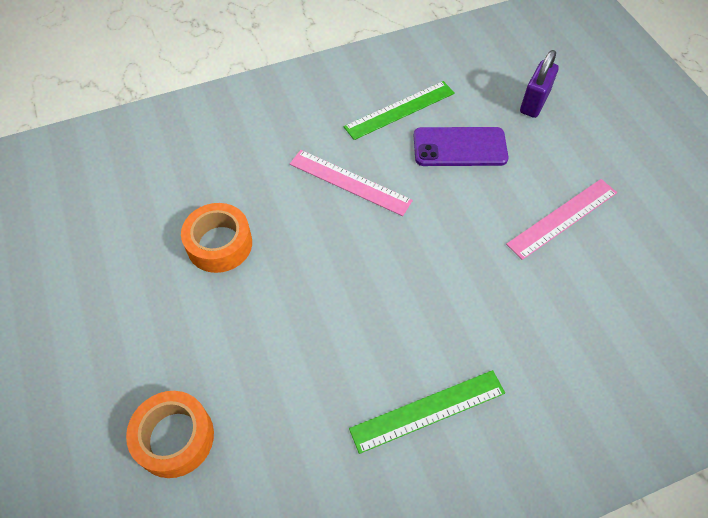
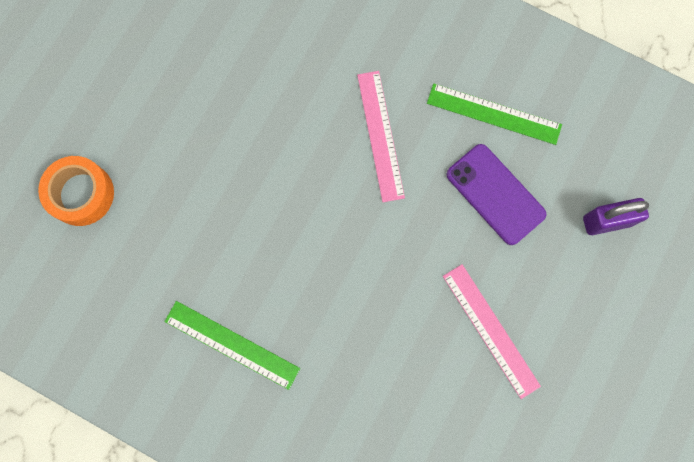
camera: 50 degrees right, 20 degrees up
orange tape [181,203,252,273] -> none
pink ruler [506,179,617,260] -> pink ruler turned 45 degrees clockwise [443,264,541,399]

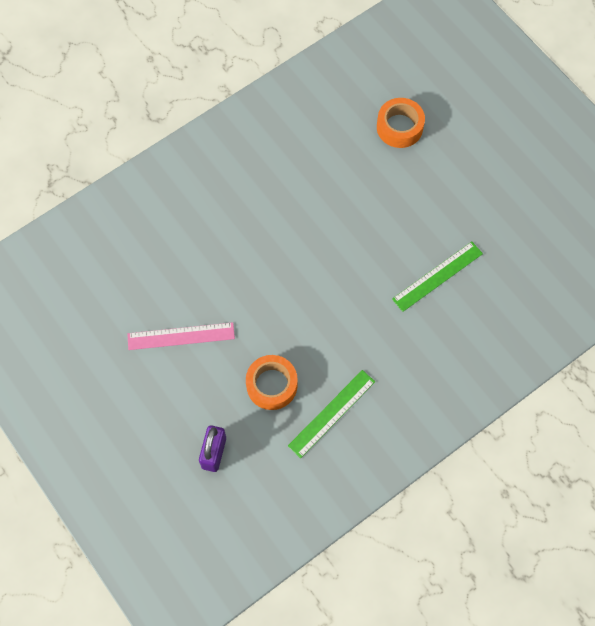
camera: 115 degrees right, 10 degrees down
green ruler [164,301,300,390] -> green ruler moved to [392,242,483,312]
pink ruler [357,71,405,202] -> none
purple phone [446,144,547,245] -> orange tape [246,355,298,410]

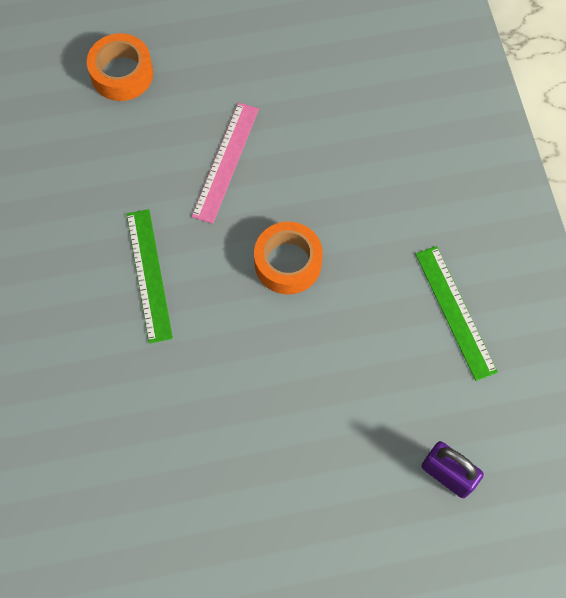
camera: 65 degrees left, 0 degrees up
pink ruler [127,322,235,350] -> pink ruler moved to [191,102,259,224]
orange tape [246,355,298,410] -> orange tape moved to [254,222,323,294]
green ruler [392,242,483,312] -> green ruler moved to [126,209,173,344]

